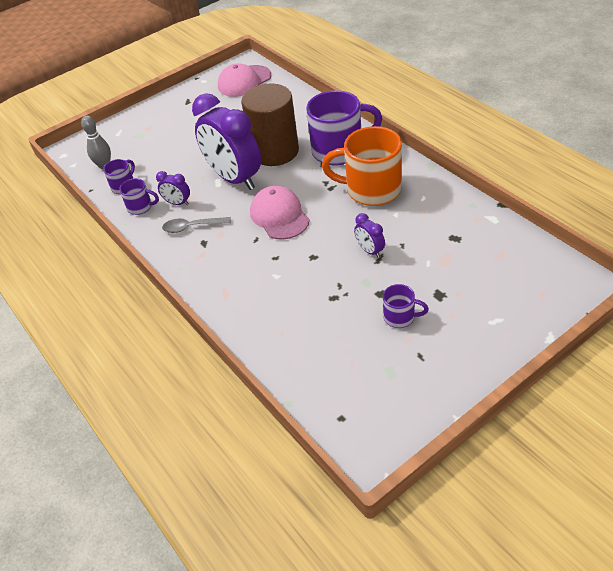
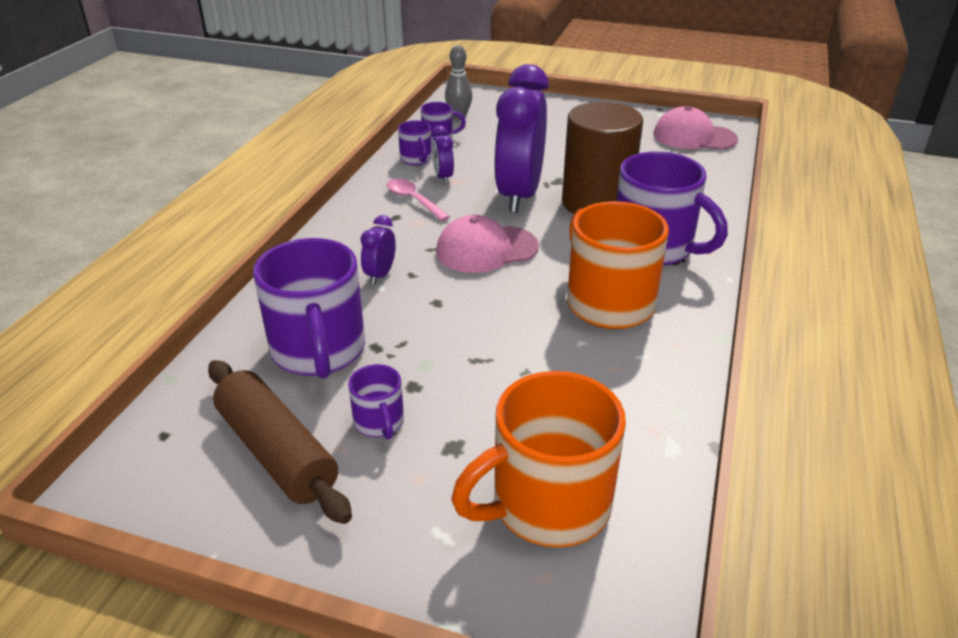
camera: 50 degrees right, 10 degrees down
grey spoon [162,217,231,233] -> pink spoon [387,179,450,221]
pink cap [250,186,310,240] -> pink cap turned 135 degrees counterclockwise [436,215,539,273]
purple clock [354,213,385,258] -> purple clock moved to [360,215,396,285]
none -> brown rolling pin [208,360,352,524]
none -> purple mug [253,238,365,379]
none -> orange mug [451,371,626,547]

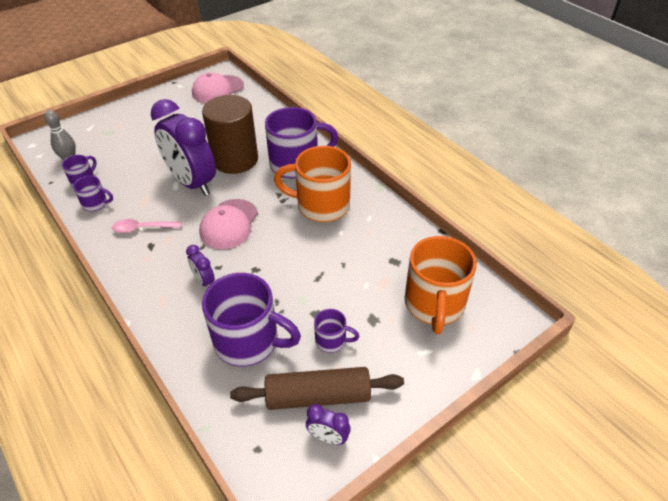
camera: 55 degrees left, 10 degrees up
purple clock [432,126,454,184] -> purple clock moved to [306,404,351,445]

